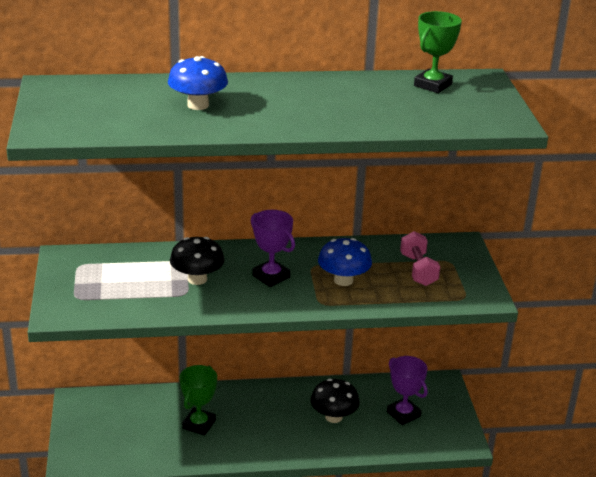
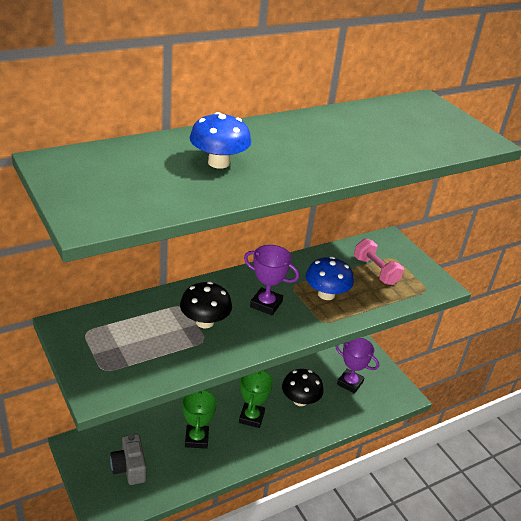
camera: 25 degrees left, 5 degrees up
green trophy [414,11,462,93] -> green trophy moved to [239,370,273,428]
none -> grey camera [110,434,146,485]

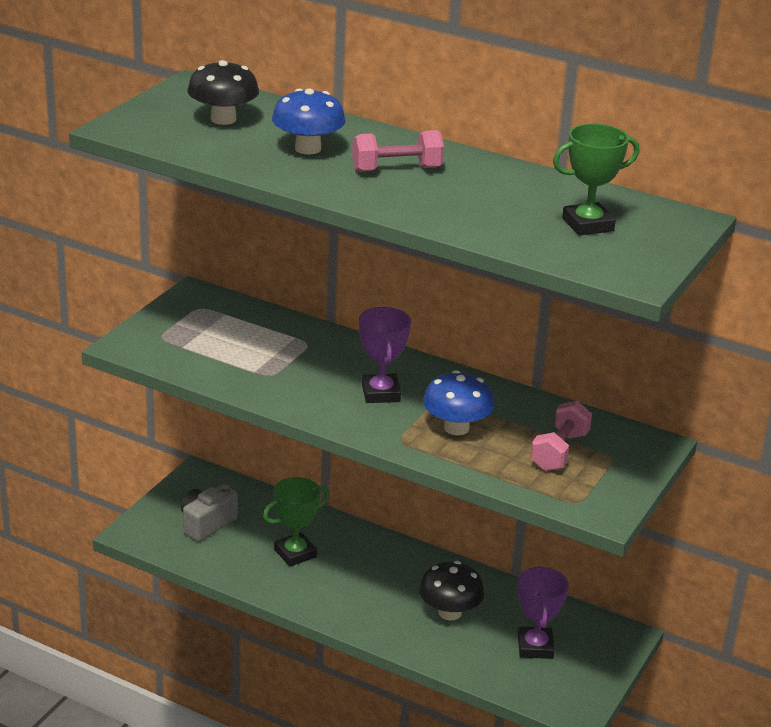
camera: 60 degrees right, 5 degrees down
black mushroom [180,282,232,328] -> black mushroom moved to [187,60,259,125]
green trophy [239,370,273,428] -> green trophy moved to [553,124,639,236]
none -> pink dumbbell [352,130,444,172]

